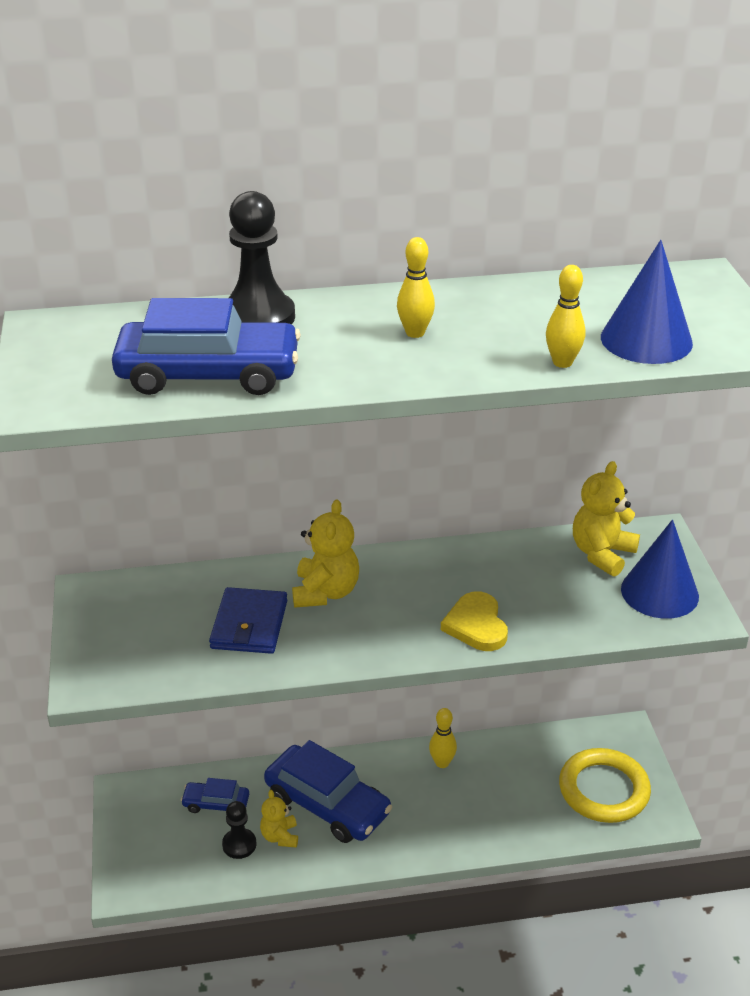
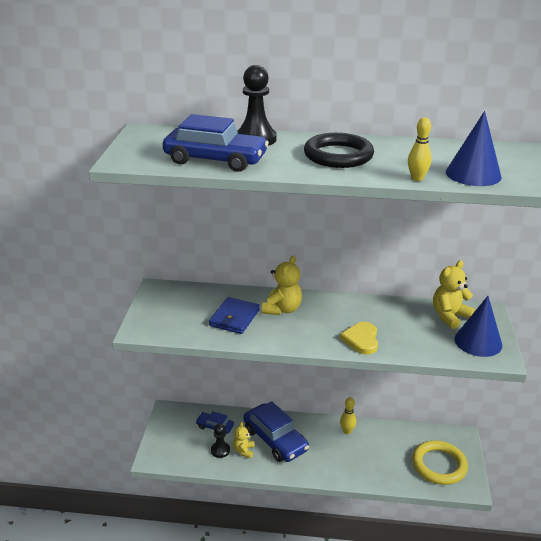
camera: 15 degrees right, 5 degrees down
yellow bowling pin [397,237,435,338] -> black ring [304,133,374,168]

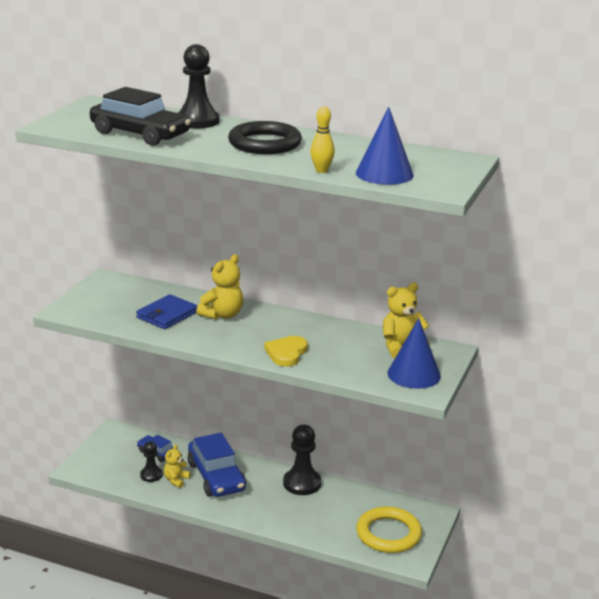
camera: 15 degrees right, 5 degrees down
blue car [163,114,269,172] -> black car [90,87,191,146]
yellow bowling pin [340,397,356,434] -> black pawn [283,425,321,495]

